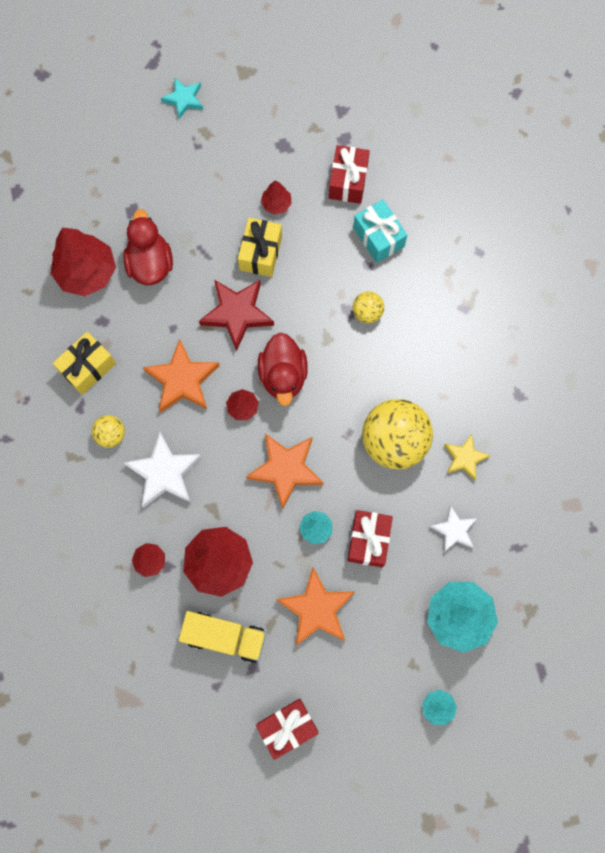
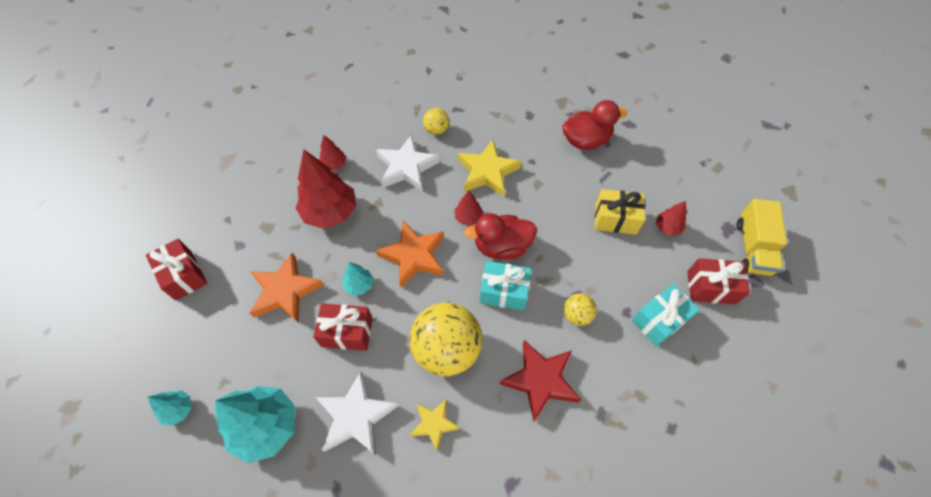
camera: 85 degrees right, 15 degrees down
red tree [51,227,116,296] -> none
yellow gift [53,332,116,395] -> none
orange star [143,339,220,413] -> yellow star [458,139,522,197]
turquoise star [161,78,203,119] -> none
yellow truck [179,611,266,663] -> yellow truck moved to [737,199,787,276]
red star [199,280,274,351] -> red star moved to [500,340,581,421]
white star [430,505,477,552] -> white star [315,371,398,455], size x1.64
none -> turquoise gift [480,261,531,311]

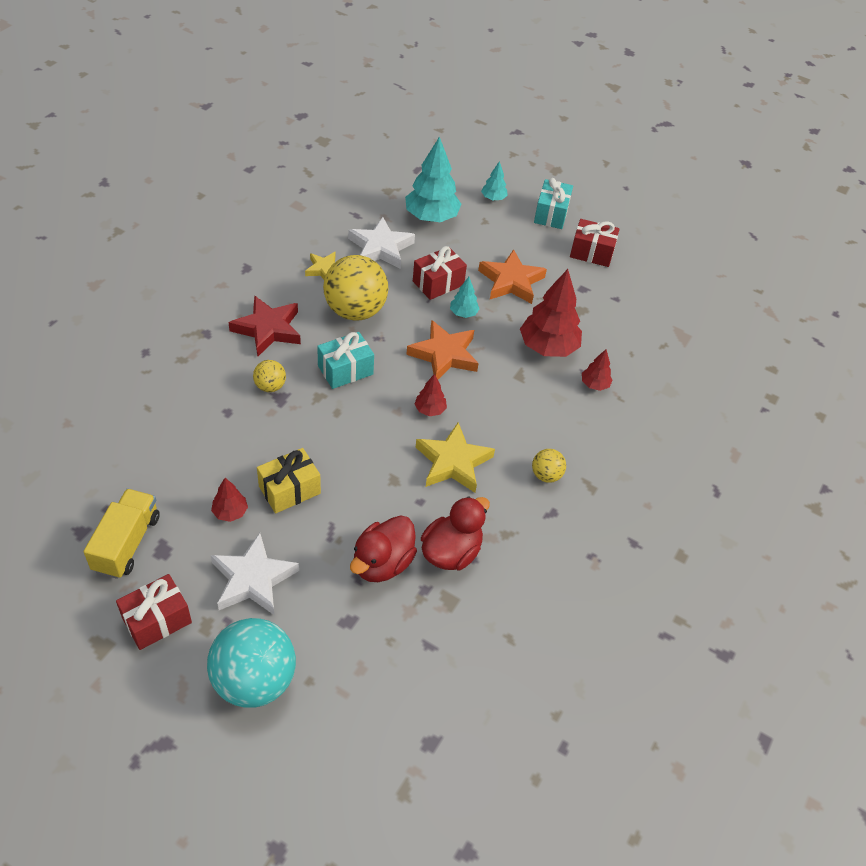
camera: 135 degrees right, 10 degrees down
white star [376,134,440,191] -> white star moved to [211,533,299,615]
red duck [464,213,537,260] -> red duck moved to [421,496,490,570]
turquoise gift [632,284,700,346] -> turquoise gift moved to [534,178,573,229]
red gift [687,258,750,305] -> red gift moved to [116,574,192,650]
yellow truck [737,199,787,276] -> yellow truck turned 45 degrees clockwise [83,489,160,579]
none -> turquoise ball [207,618,296,708]

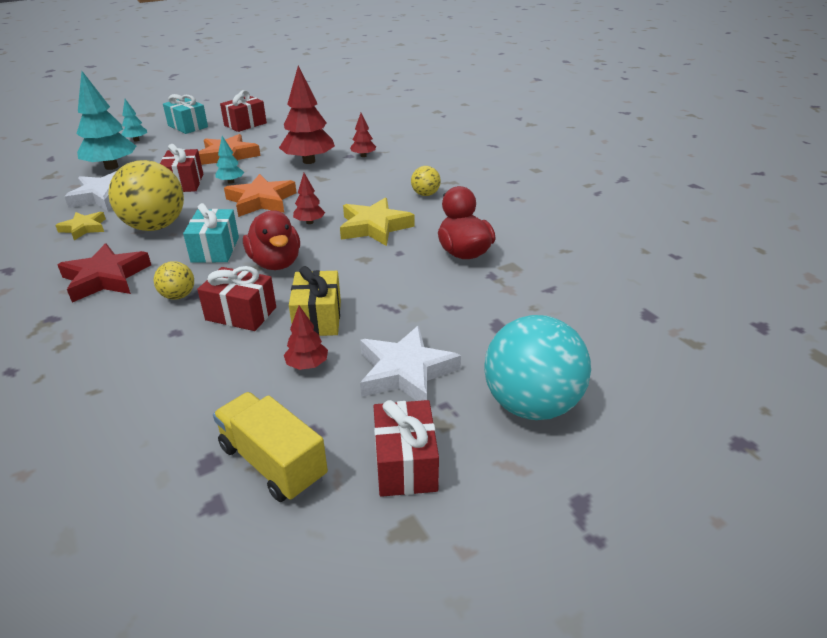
camera: 55 degrees left, 15 degrees down
red duck [350,515,417,582] -> red duck moved to [243,210,300,270]
none -> red gift [197,266,276,331]

